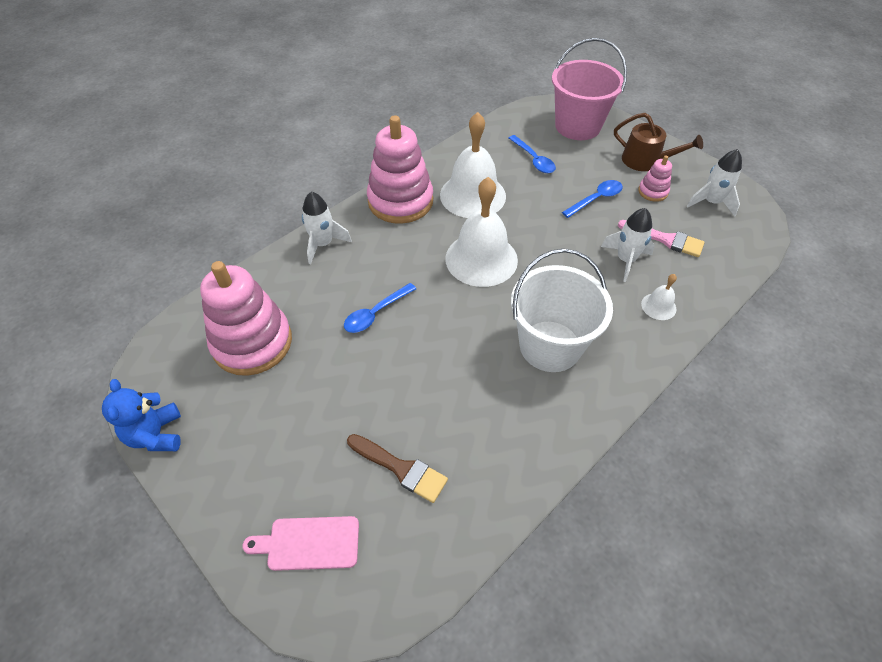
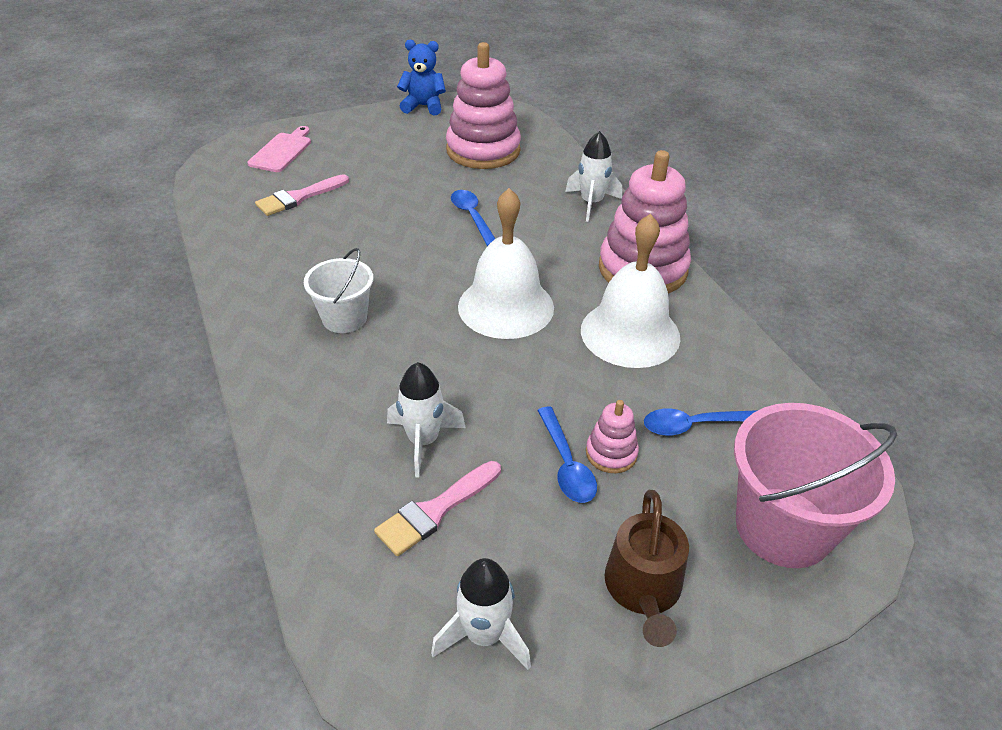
camera: 110 degrees right, 10 degrees down
brown brush [347,434,448,503] -> pink brush [255,174,349,216]
white bucket [511,249,613,372] -> white bucket [304,248,373,333], size x0.59
brown watering can [614,113,703,171] -> brown watering can turned 45 degrees counterclockwise [604,490,689,647]
pink stacking toy [638,155,672,202] -> pink stacking toy moved to [586,400,639,473]
white bell [641,274,677,320] -> none

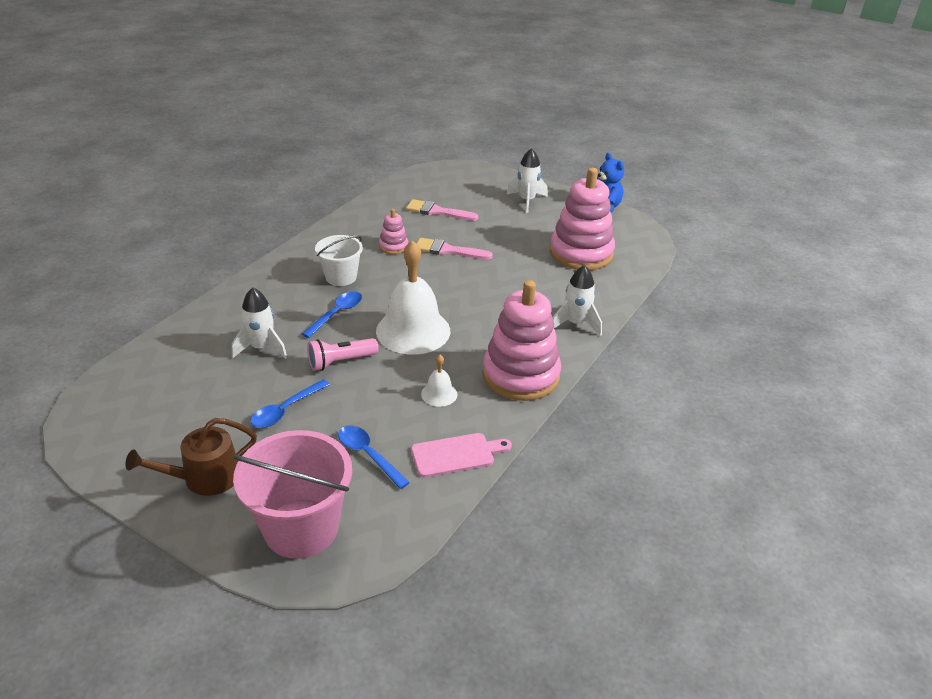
camera: 55 degrees right, 5 degrees down
pink cutting board [247,126,311,172] -> pink cutting board moved to [411,433,512,477]
pink brush [374,461,501,556] -> pink brush moved to [416,238,493,259]
white rocket [431,558,531,670] -> white rocket moved to [506,148,548,213]
blue spoon [451,190,495,246] -> blue spoon moved to [302,291,362,338]
white bell [581,214,680,368] -> white bell [421,355,457,407], size x0.45
pink stacking toy [586,400,639,473] -> pink stacking toy moved to [379,209,408,254]
none -> pink flashlight [307,338,379,371]

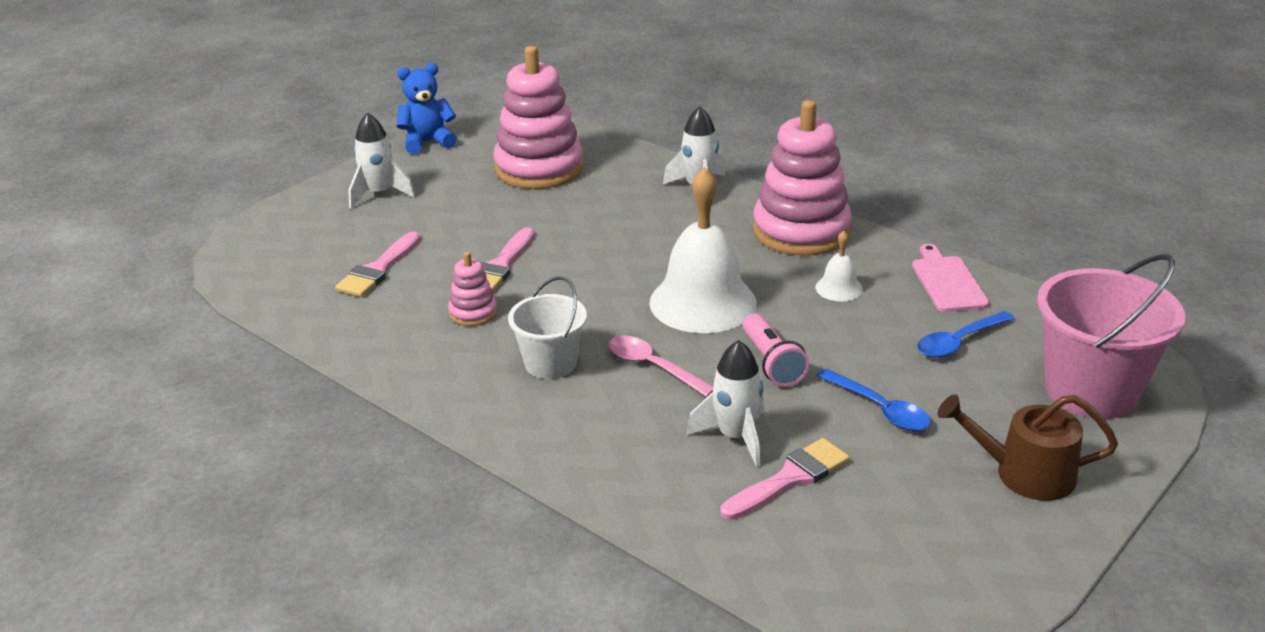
camera: 80 degrees left, 5 degrees down
brown watering can [125,418,257,496] -> brown watering can turned 120 degrees clockwise [938,395,1118,501]
blue spoon [302,291,362,338] -> pink spoon [609,336,713,397]
none -> pink brush [720,438,850,520]

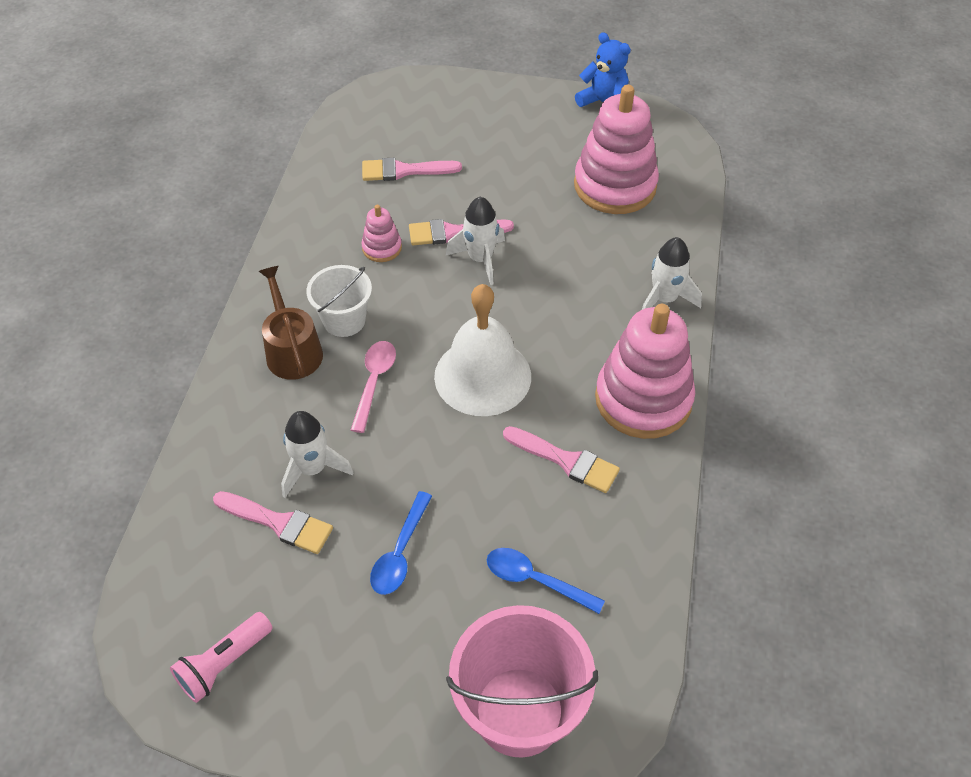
camera: 60 degrees right, 20 degrees up
white rocket [348,112,415,209] -> white rocket moved to [446,197,505,285]
pink flashlight [743,313,809,387] -> pink flashlight moved to [170,612,273,703]
white bell [815,231,863,301] -> pink brush [503,426,620,493]
pink cutting board [912,244,989,312] -> none
brown watering can [938,395,1118,501] -> brown watering can moved to [259,266,323,380]

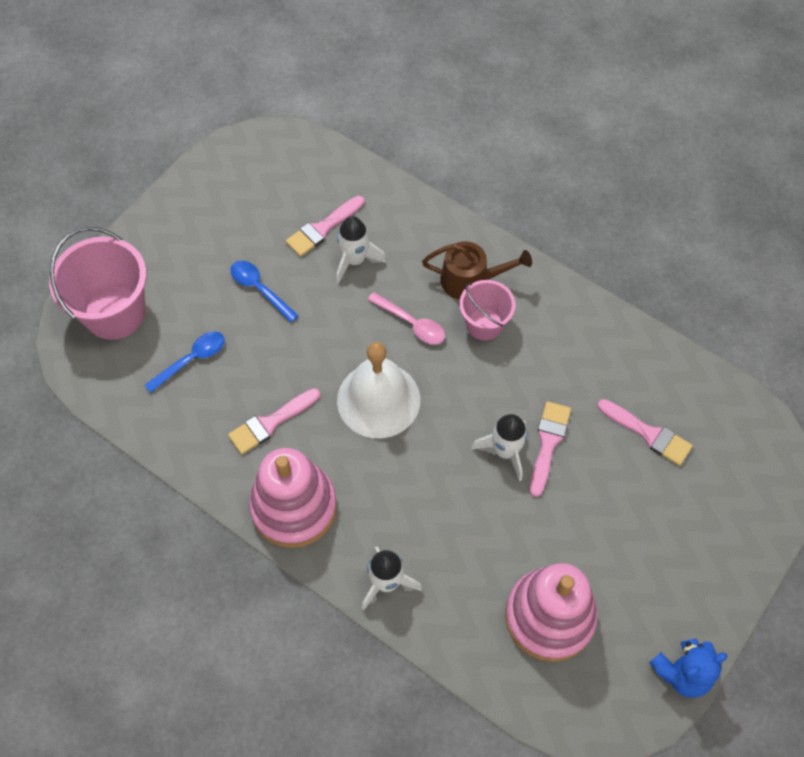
camera: 115 degrees right, 10 degrees up
pink flashlight [170,612,273,703] -> none
white bucket [306,265,372,337] -> pink bucket [459,280,516,341]
pink stacking toy [361,205,402,262] -> none
pink brush [362,158,462,181] -> pink brush turned 105 degrees clockwise [597,399,693,466]

